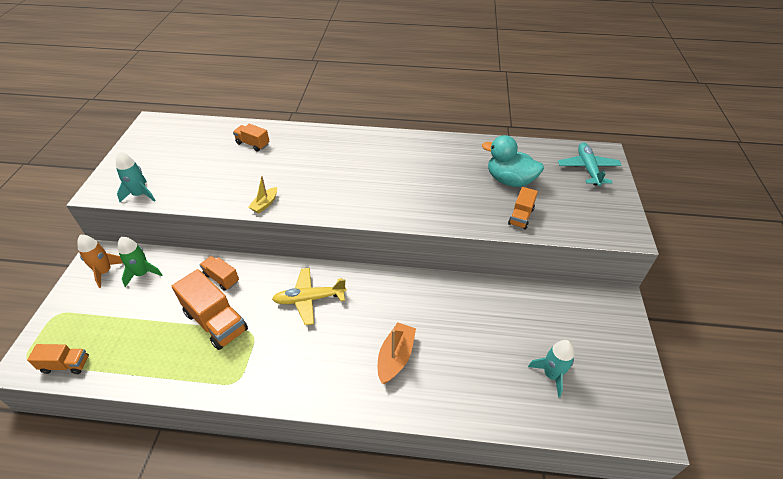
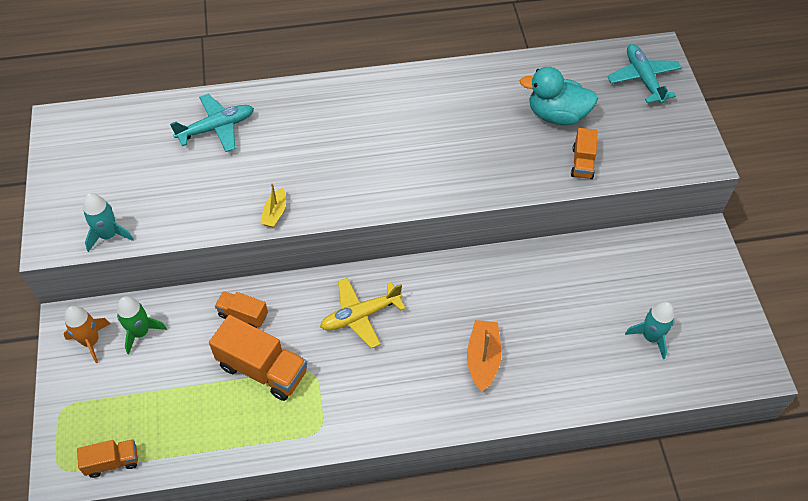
camera: 15 degrees left, 10 degrees up
orange truck [233,124,270,152] -> turquoise plane [170,94,254,152]

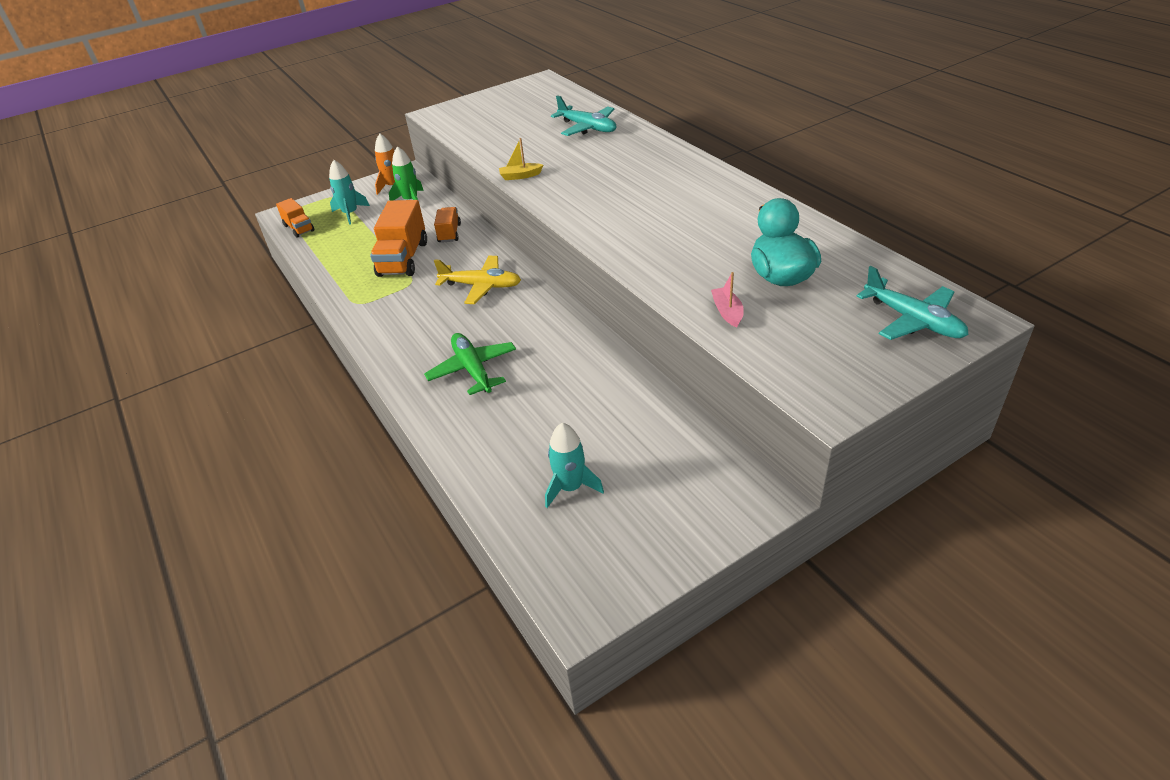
camera: 70 degrees right, 15 degrees down
turquoise rocket [83,193,134,252] -> turquoise rocket moved to [329,160,370,225]
yellow plane [320,278,406,348] -> yellow plane turned 150 degrees clockwise [434,256,521,304]
orange boat [467,320,502,392] -> green plane [424,333,516,395]
orange truck [571,128,598,179] -> pink boat [711,272,744,328]
turquoise plane [607,44,682,104] -> turquoise plane turned 90 degrees clockwise [857,266,969,340]

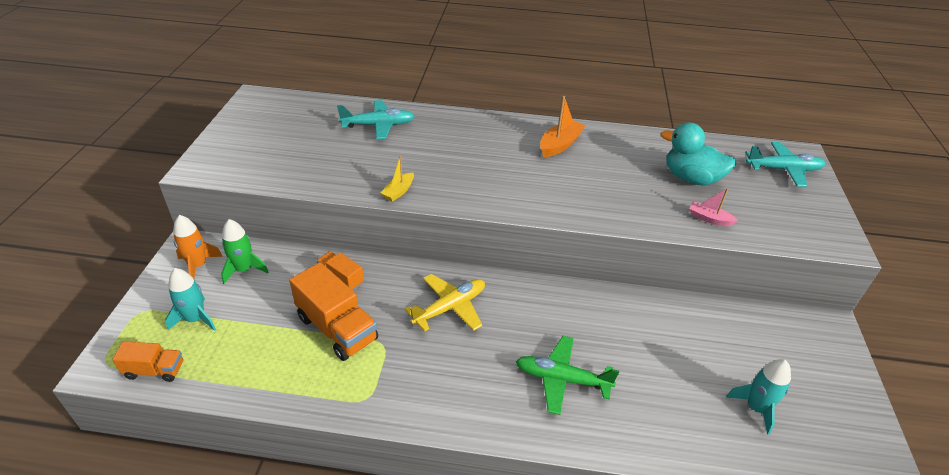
camera: 55 degrees left, 0 degrees up
none -> orange boat [540,96,586,157]

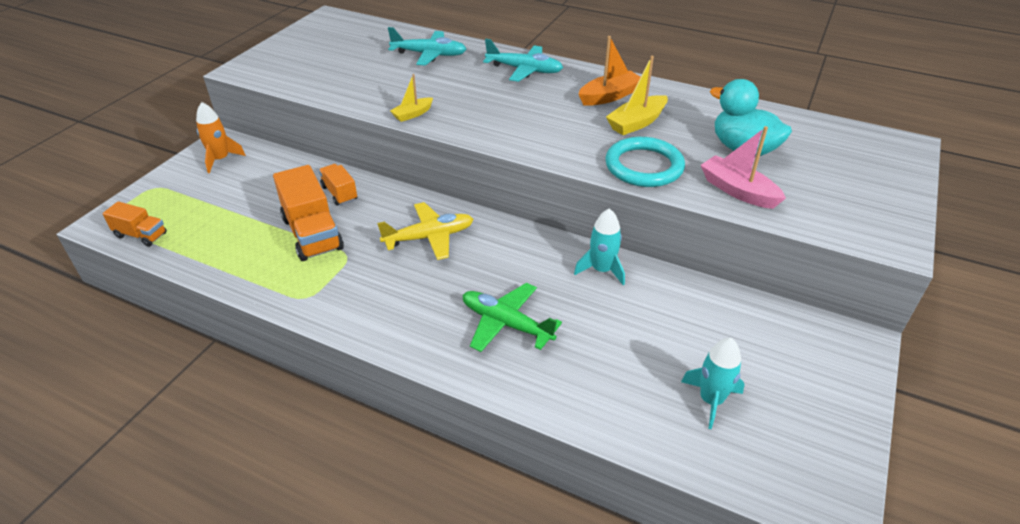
camera: 20 degrees right, 0 degrees up
turquoise rocket [165,268,216,331] -> turquoise rocket moved to [574,208,625,286]
green rocket [221,219,268,284] -> none
pink boat [689,188,738,226] -> pink boat [701,126,786,209], size x1.60
turquoise plane [745,142,826,187] -> turquoise plane moved to [483,39,563,82]
none -> turquoise ring [605,137,685,187]
none -> yellow boat [606,56,668,135]

